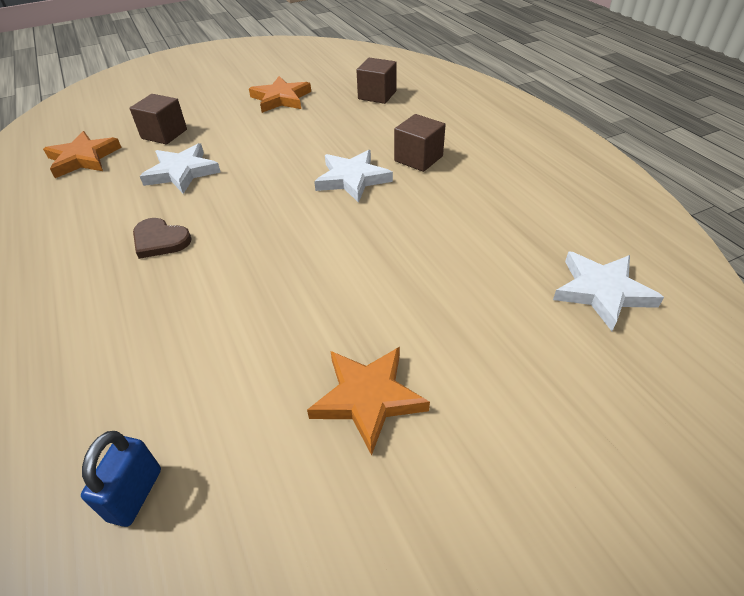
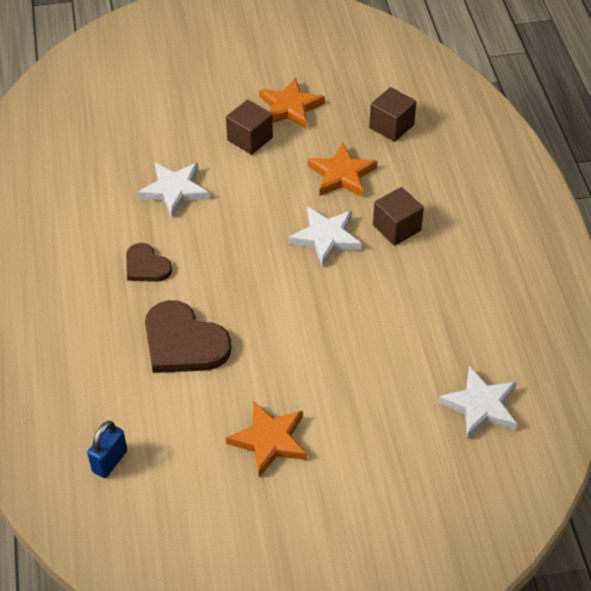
camera: 15 degrees right, 5 degrees up
orange star [43,131,122,178] -> orange star moved to [308,143,377,197]
brown cube [130,94,187,144] -> brown cube moved to [226,100,273,155]
none -> brown heart [145,300,232,373]

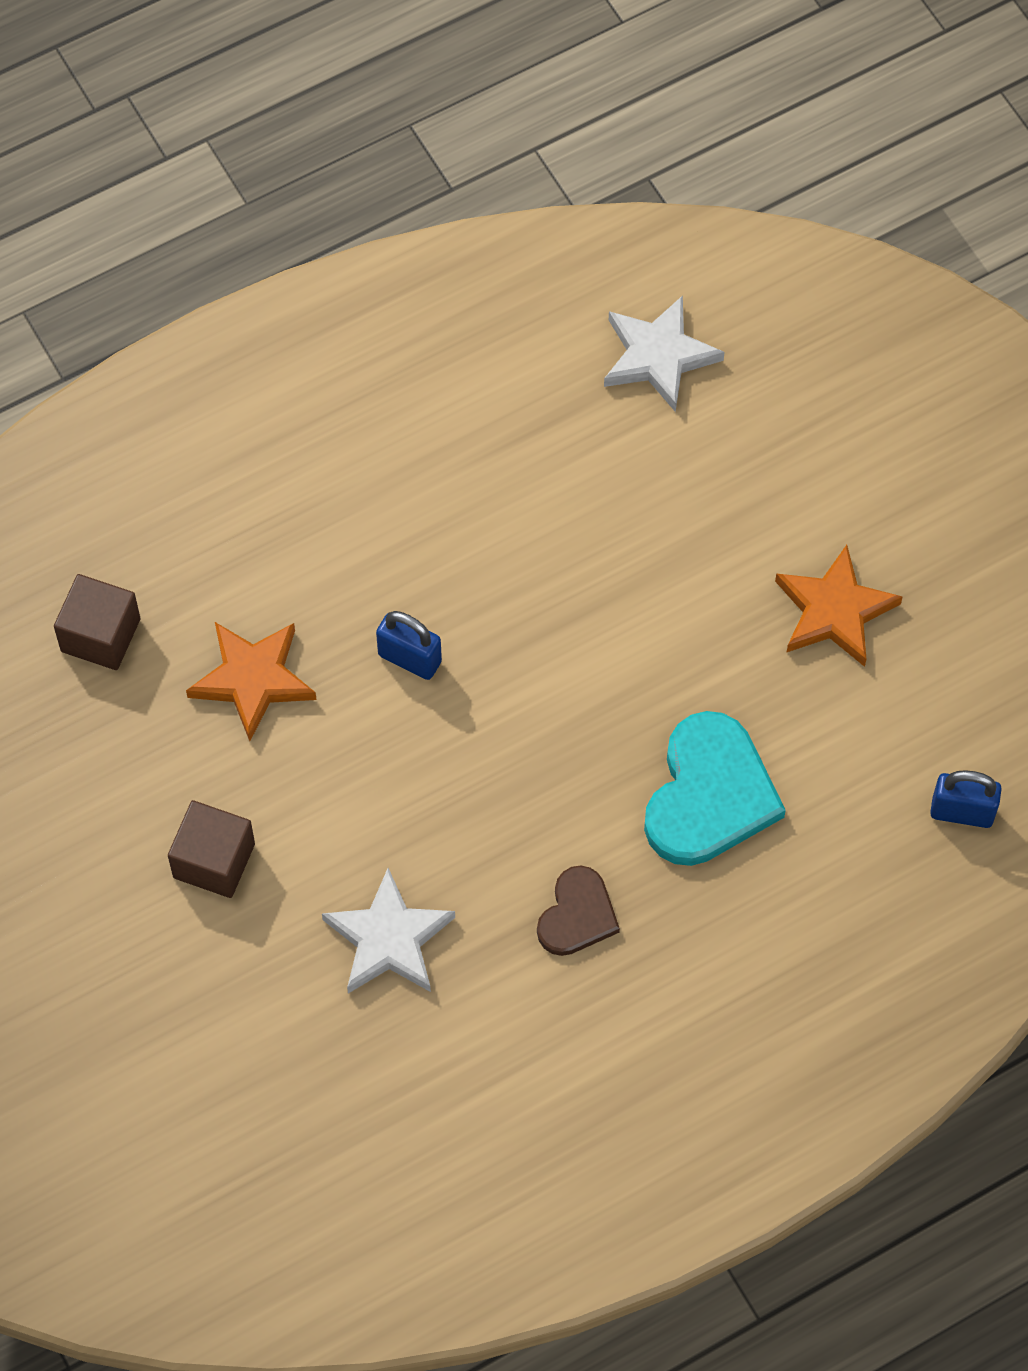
camera: 110 degrees left, 15 degrees up
brown heart [145,300,232,373] -> turquoise heart [644,711,786,866]
orange star [259,77,325,129] -> none
white star [289,207,362,267] -> blue padlock [376,611,442,680]
brown cube [373,187,424,246] -> none

